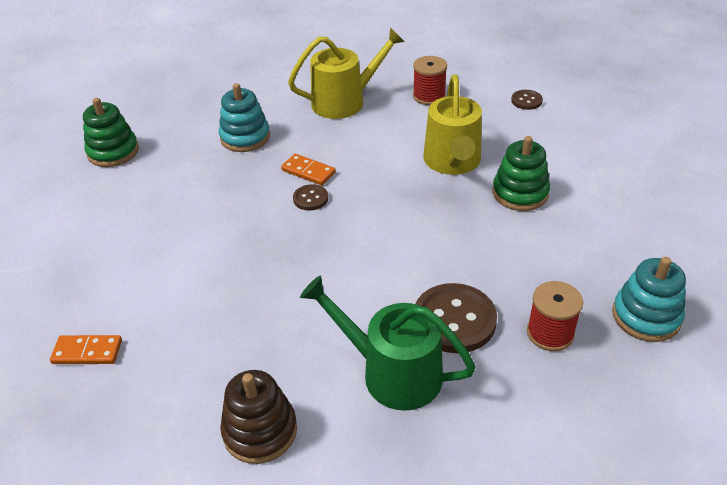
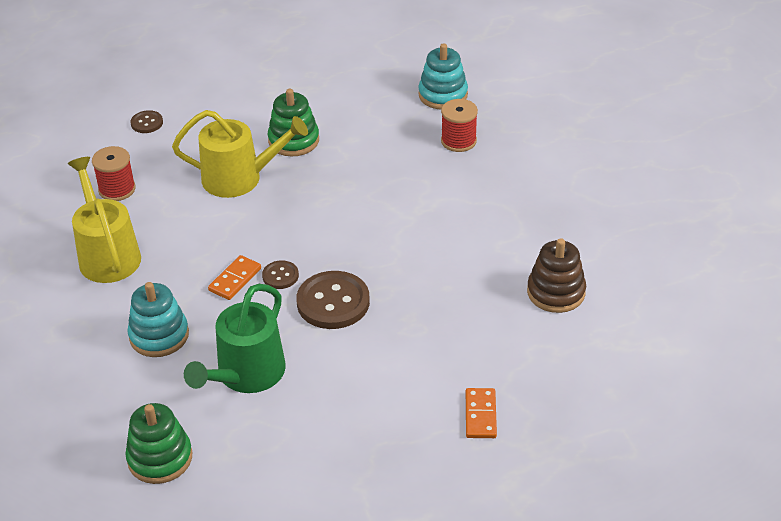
camera: 90 degrees left, 0 degrees up
green watering can [300,275,476,411] -> green watering can moved to [184,284,286,393]
brown button [416,283,497,353] -> brown button moved to [296,271,370,329]

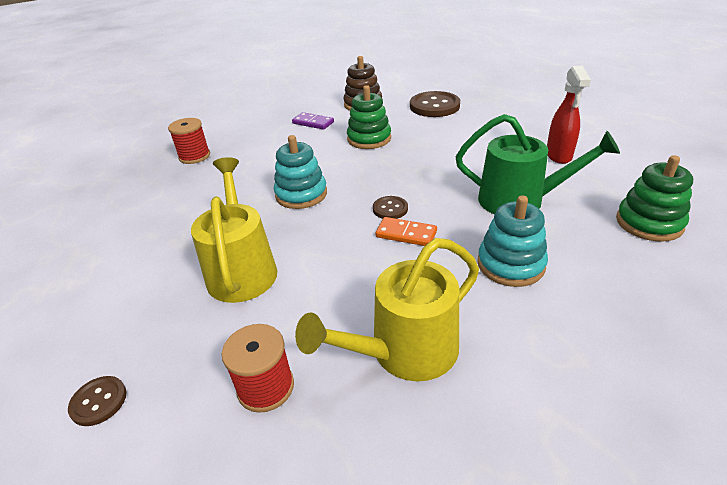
camera: 100 degrees left, 5 degrees down
green stacking toy [268,89,319,157] -> green stacking toy moved to [347,85,391,149]
brown button [296,271,370,329] -> brown button moved to [410,91,460,117]
turquoise stacking toy [418,43,468,109] -> turquoise stacking toy moved to [274,135,327,209]
orange domino [466,388,497,438] -> none
none -> purple domino [292,112,334,130]
none -> red spray bottle [547,66,591,164]

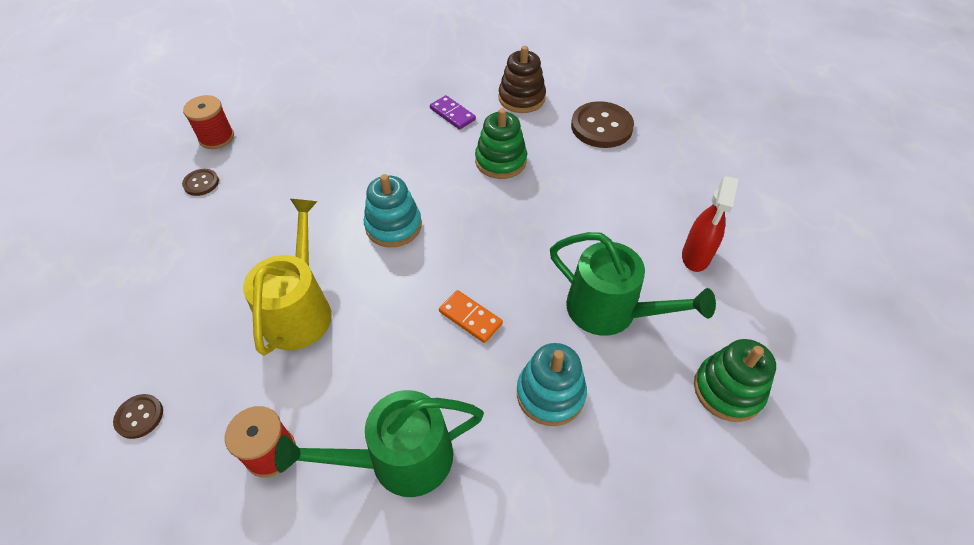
camera: 15 degrees right, 15 degrees up
red spool [168,118,210,164] -> red spool moved to [183,95,234,149]
yellow watering can [295,238,479,381] -> green watering can [275,390,484,497]
brown button [373,196,408,219] -> brown button moved to [182,169,219,196]

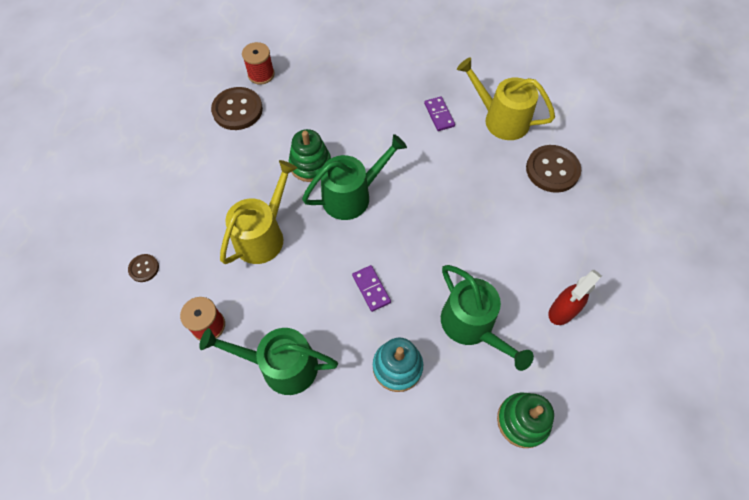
camera: 25 degrees right, 10 degrees up
brown button [182,169,219,196] -> brown button [211,87,263,130], size x1.97
turquoise stacking toy [364,174,422,247] -> green watering can [302,134,407,220]
orange domino [439,290,503,343] -> purple domino [352,265,391,312]
green stacking toy [475,108,527,179] -> green stacking toy moved to [289,129,331,182]
brown stacking toy [498,46,546,113] -> yellow watering can [457,57,555,140]

